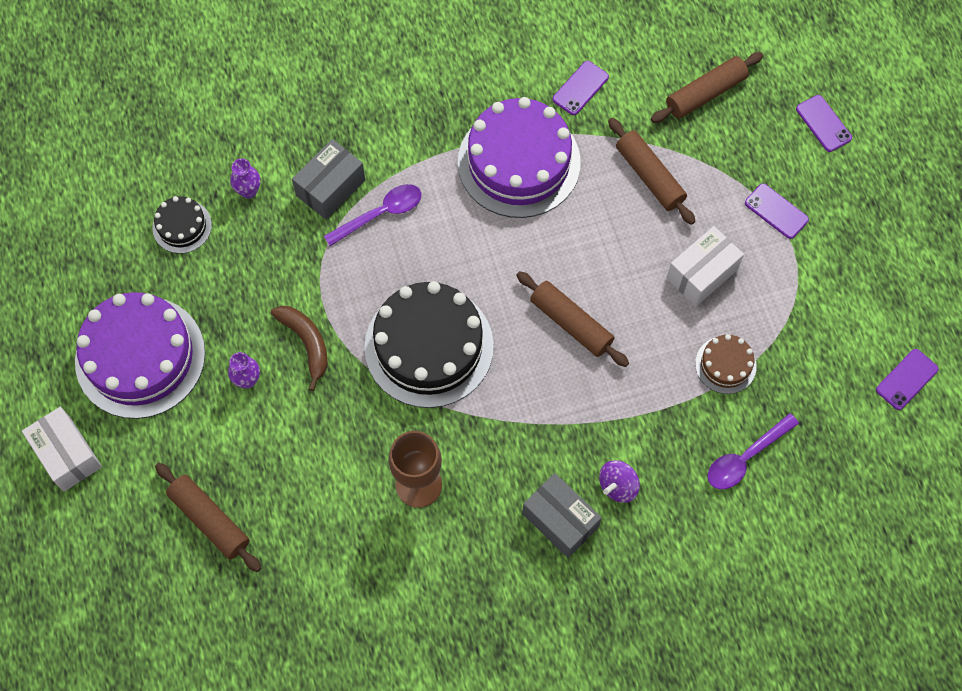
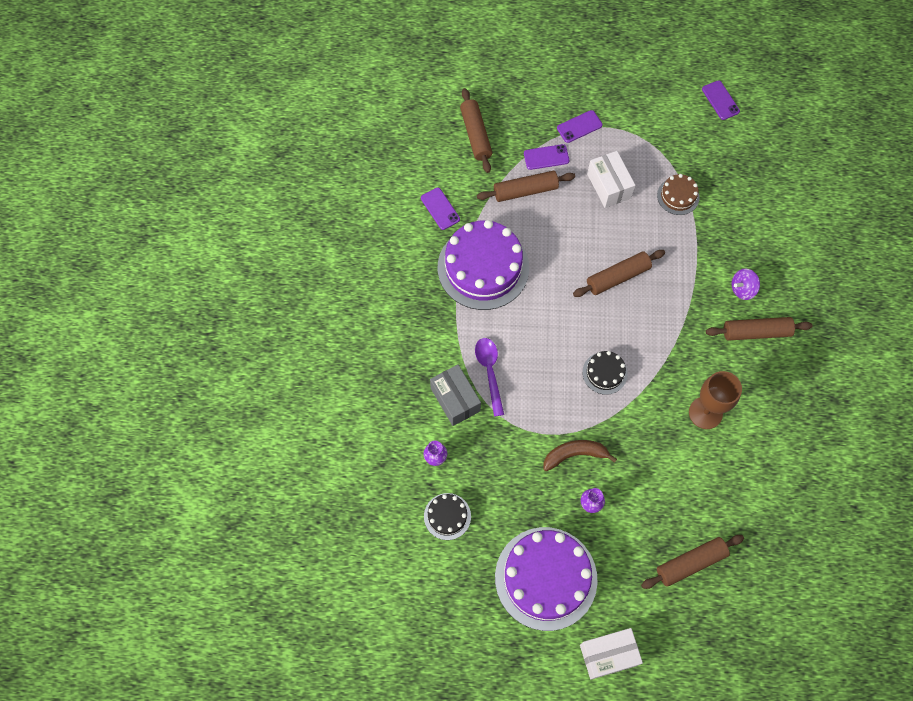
camera: 70 degrees left, 0 degrees up
black cake [364,281,494,408] -> black cake [583,351,628,395], size x0.47
grey box [522,473,602,558] -> brown rolling pin [706,317,813,341]
purple spinning top [599,460,640,503] -> purple spinning top turned 90 degrees clockwise [732,269,760,300]
purple spoon [707,413,799,489] -> none
purple phone [796,95,852,152] -> purple phone moved to [524,144,569,170]

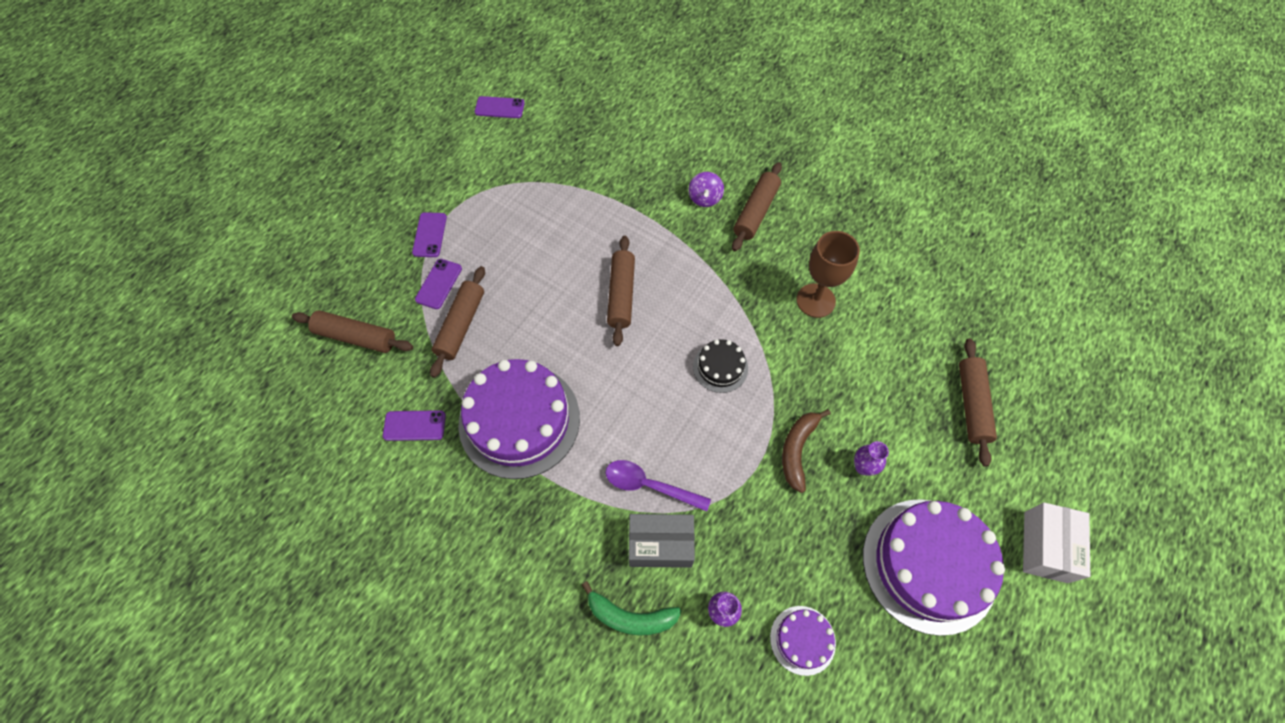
camera: 60 degrees left, 5 degrees down
black cake [424,493,471,540] -> purple cake [770,606,836,676]
white box [587,151,635,208] -> none
brown cake [657,174,700,215] -> none
none -> green banana [582,581,682,635]

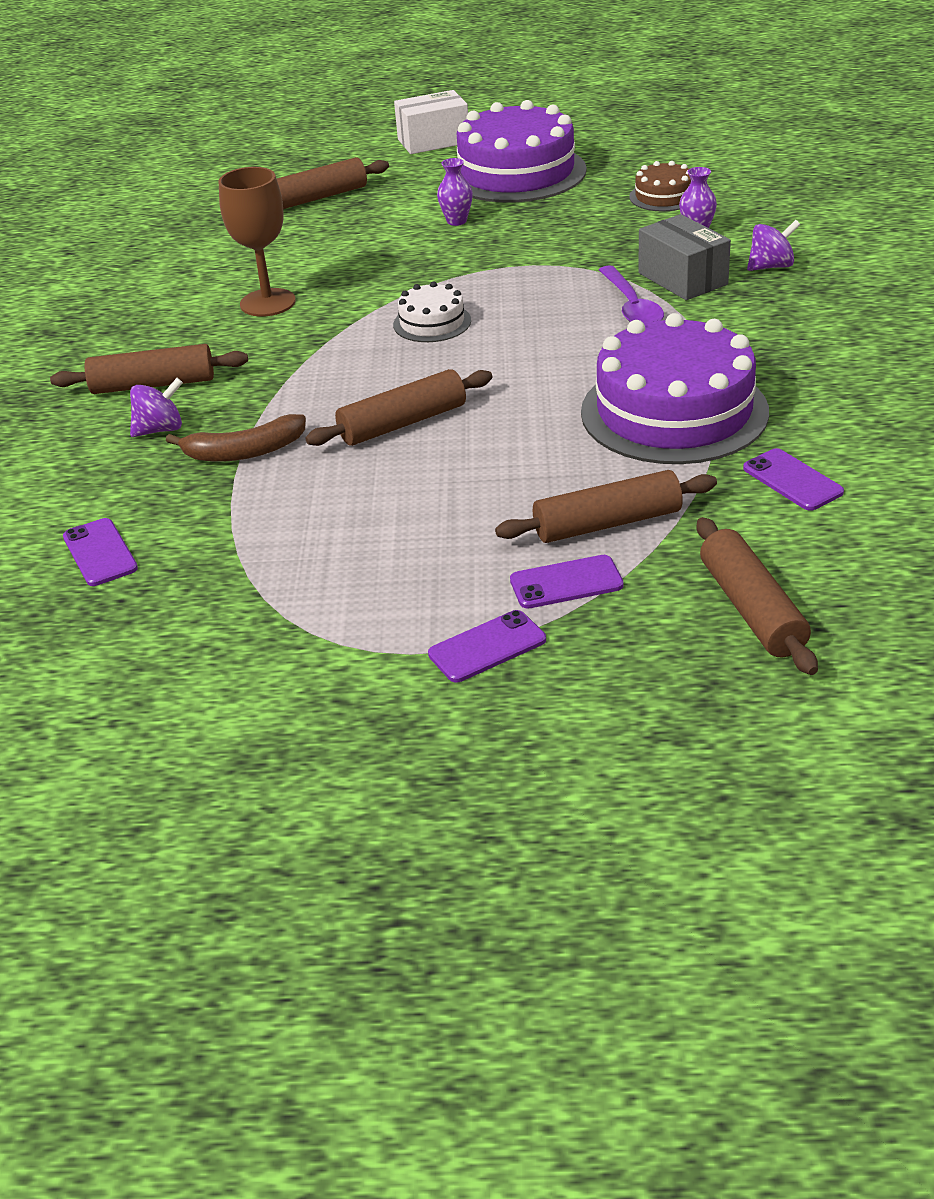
camera: 120 degrees left, 25 degrees down
purple phone [475,96,525,118] -> purple phone moved to [63,518,138,586]
green banana [582,581,682,635] -> purple spinning top [747,220,800,271]
black cake [693,339,748,393] -> white cake [393,281,471,342]
purple cake [770,606,836,676] -> brown cake [629,161,691,211]
brown banana [782,409,831,493] -> brown banana moved to [166,414,306,462]

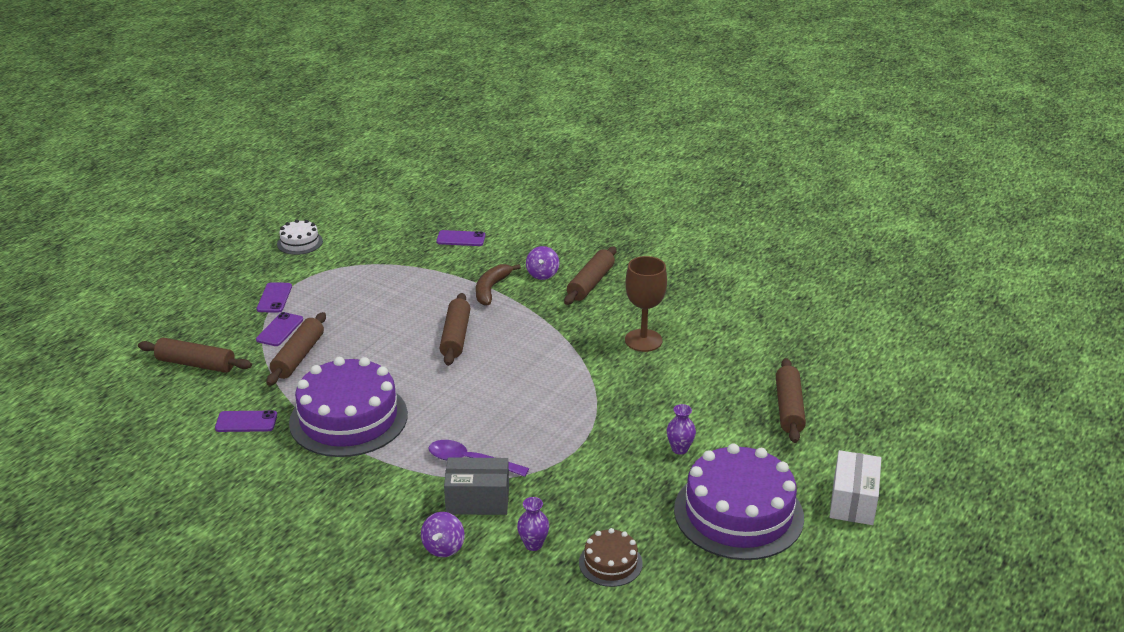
camera: 120 degrees right, 5 degrees down
white cake [393,281,471,342] -> white cake moved to [277,219,323,255]

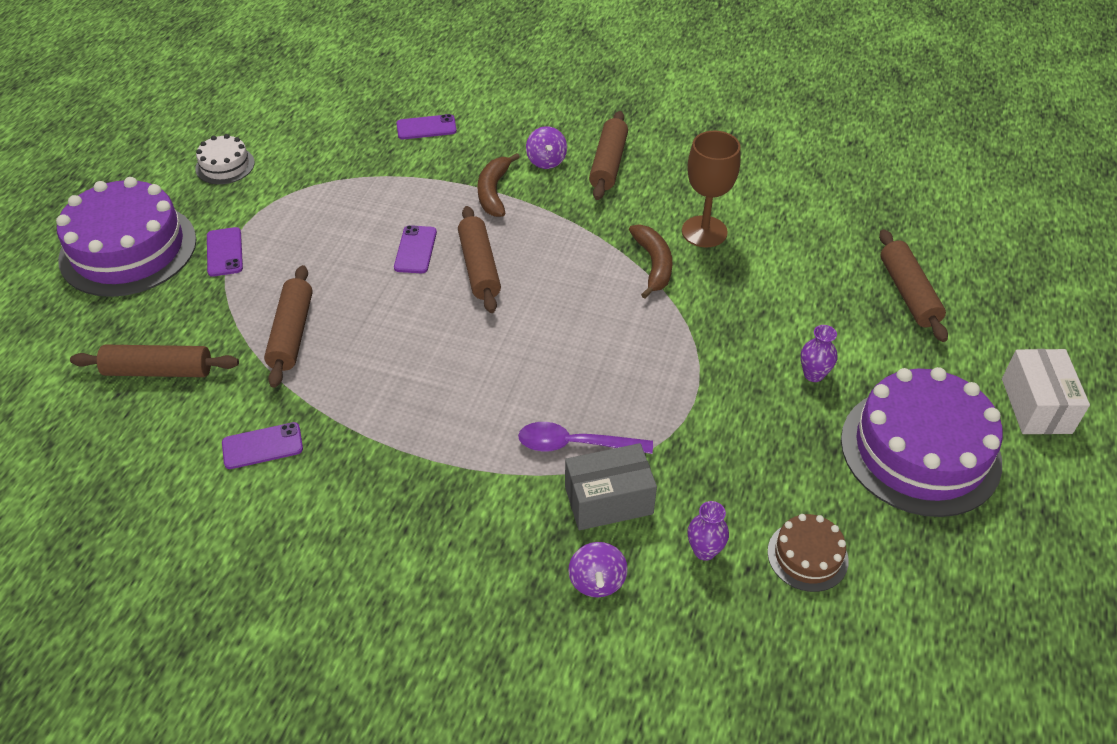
camera: 15 degrees left, 15 degrees up
purple phone [256,312,303,346] -> purple phone moved to [394,225,437,273]
purple cake [289,357,408,457] -> purple cake moved to [56,177,197,297]
none -> brown banana [629,224,672,298]

